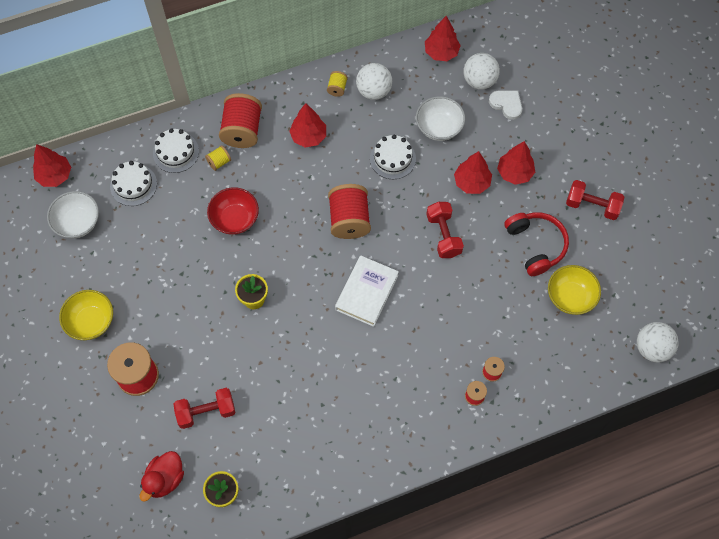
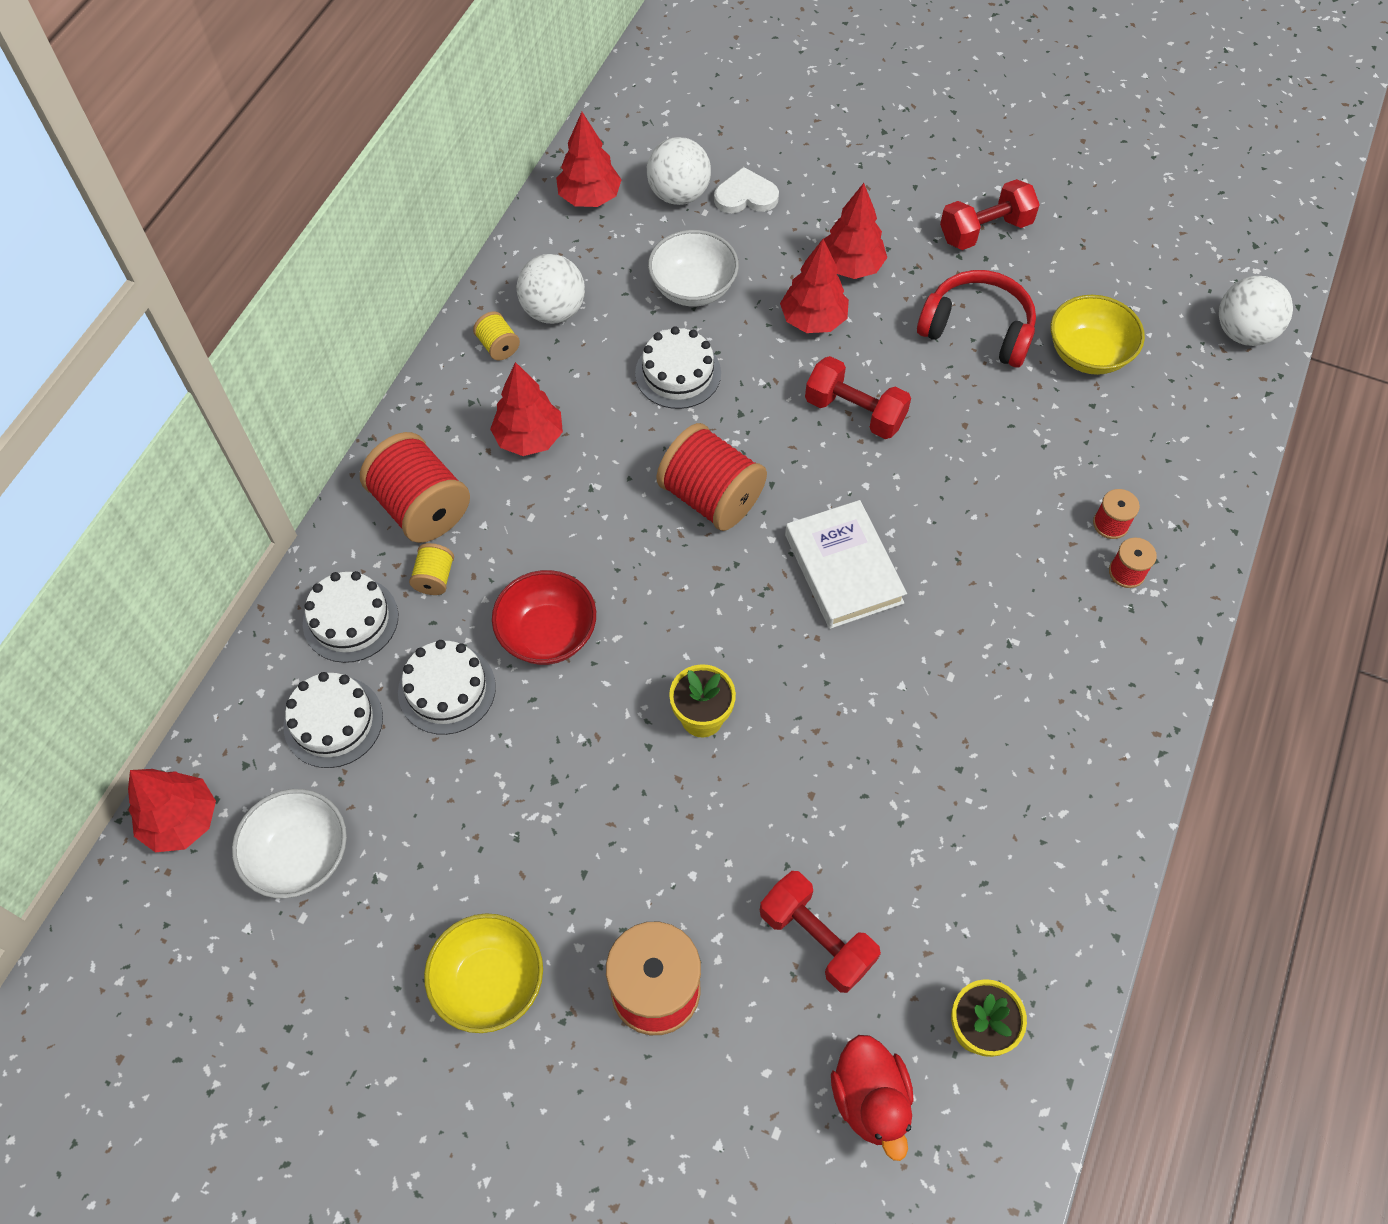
camera: 45 degrees left, 5 degrees down
red dumbbell [174,388,235,429] -> red dumbbell turned 75 degrees counterclockwise [760,871,881,993]
none -> white cake [398,640,496,735]

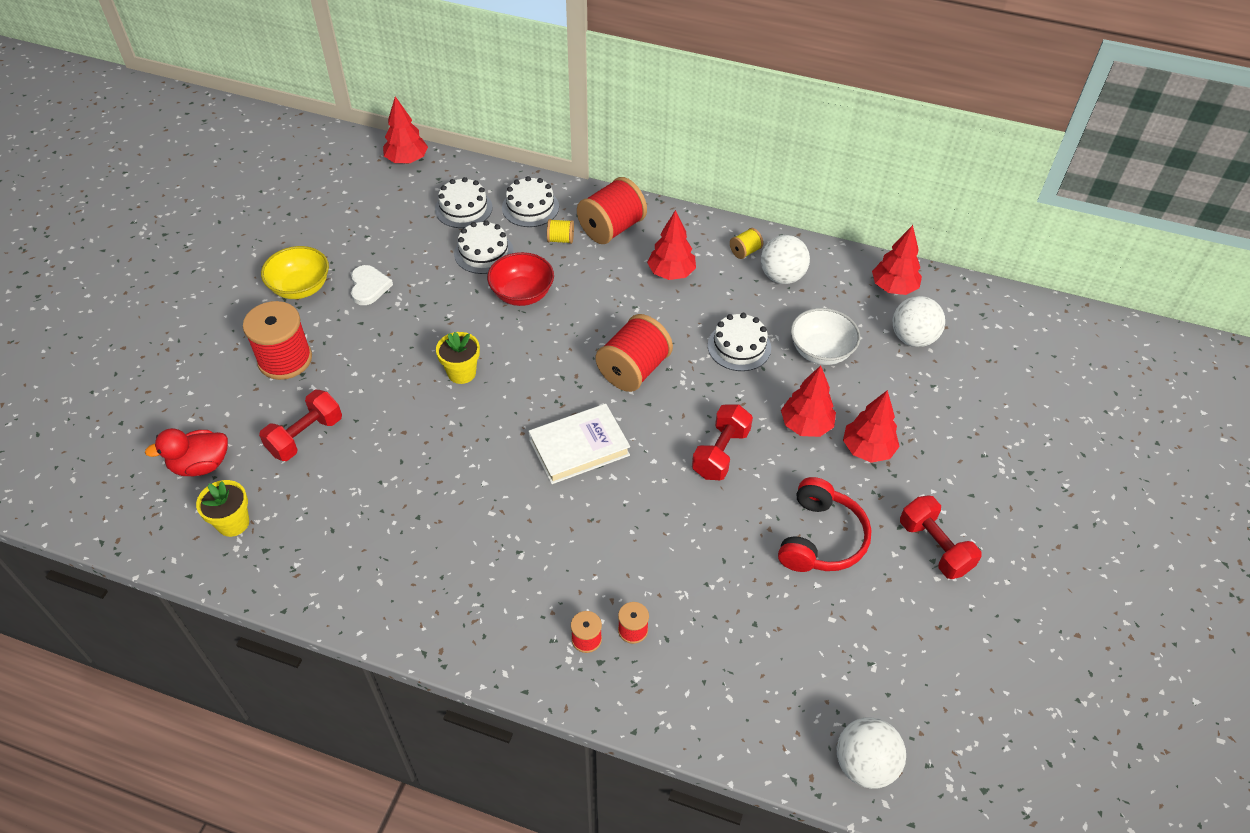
camera: 85 degrees right, 10 degrees down
white bowl [232,789,347,898] -> none
white heart [714,167,779,213] -> white heart moved to [351,265,393,305]
yellow bowl [1051,295,1145,375] -> none

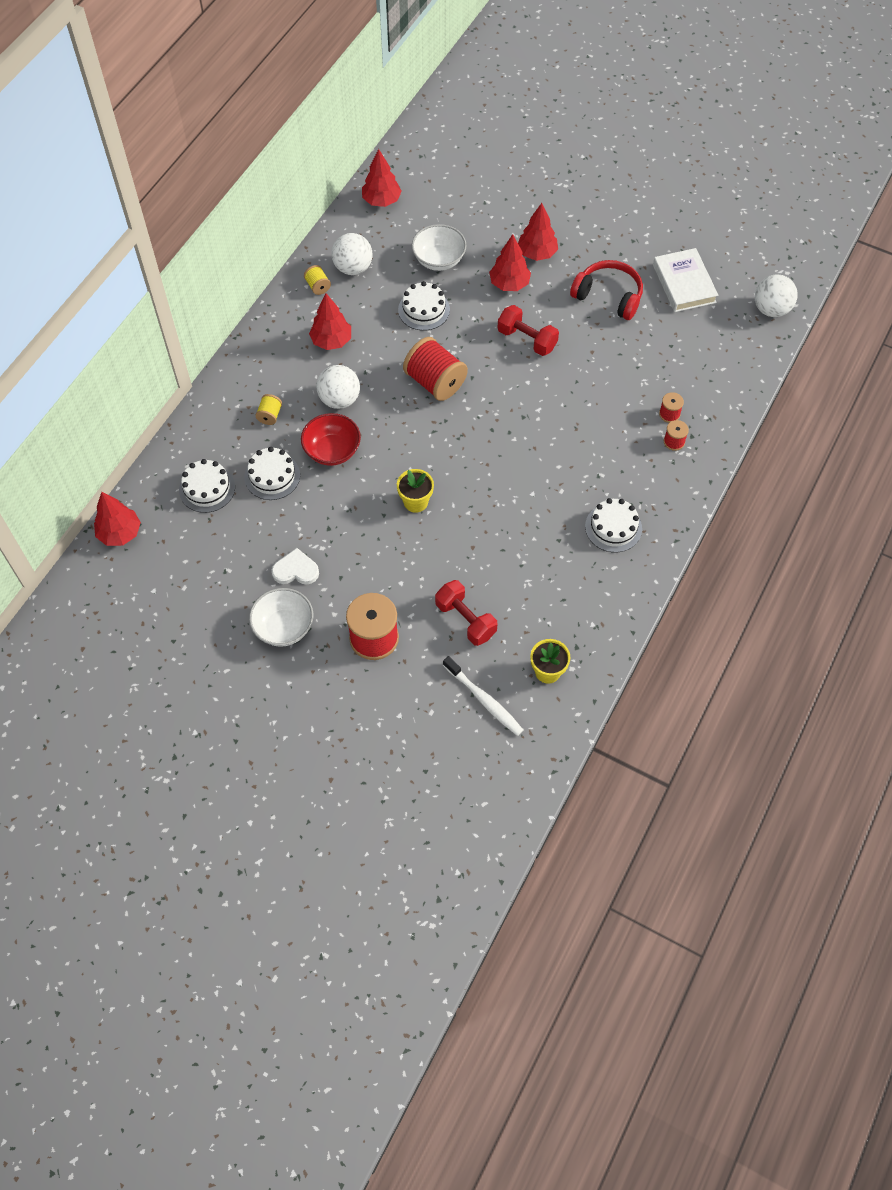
camera: 80 degrees left, 10 degrees up
red duck [145,428,228,476] -> white toothbrush [443,656,523,736]
yellow bowl [261,246,329,299] -> white bowl [249,588,313,647]
white cake [502,176,559,227] -> white cake moved to [585,498,642,553]
white book [529,404,630,484] -> white book moved to [653,248,718,312]
red spool [577,177,647,244] -> none
white ball [892,296,945,347] -> white ball moved to [316,365,360,409]
red dumbbell [900,495,982,579] -> none

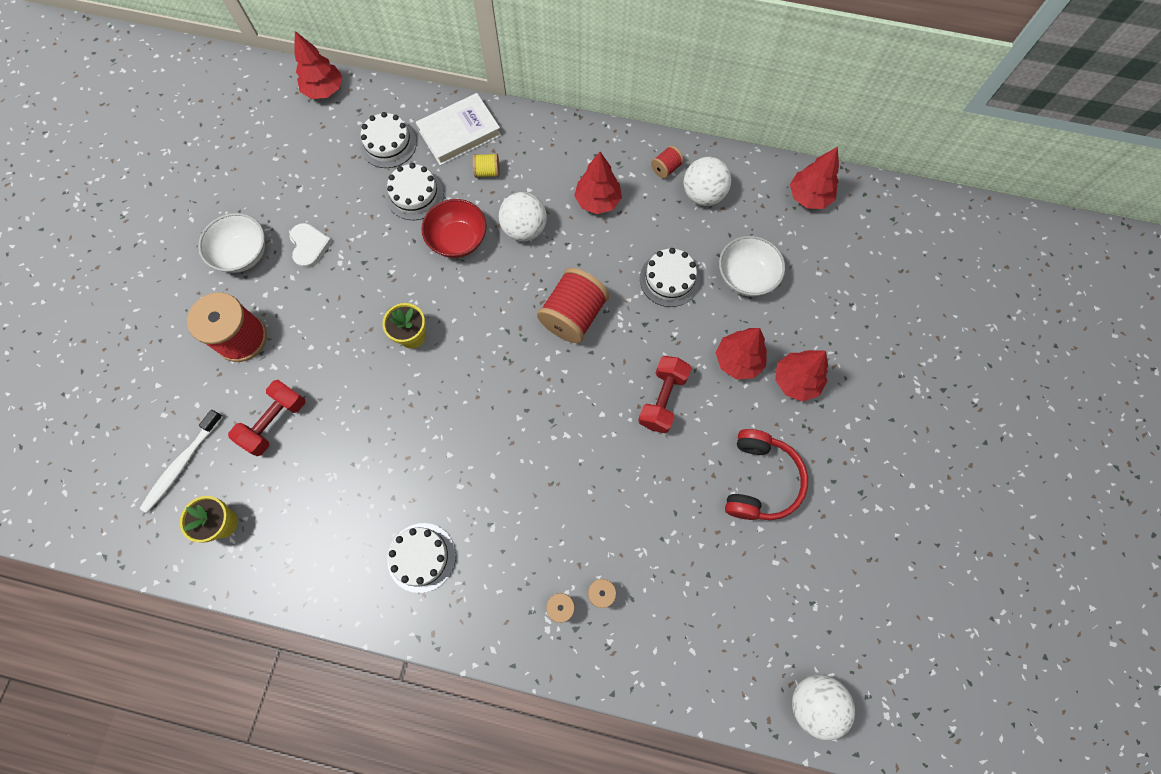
camera: 75 degrees right, 10 degrees up
yellow spool [304,265,331,295] -> red spool [651,146,684,179]
white book [653,248,718,312] -> white book moved to [416,93,501,166]

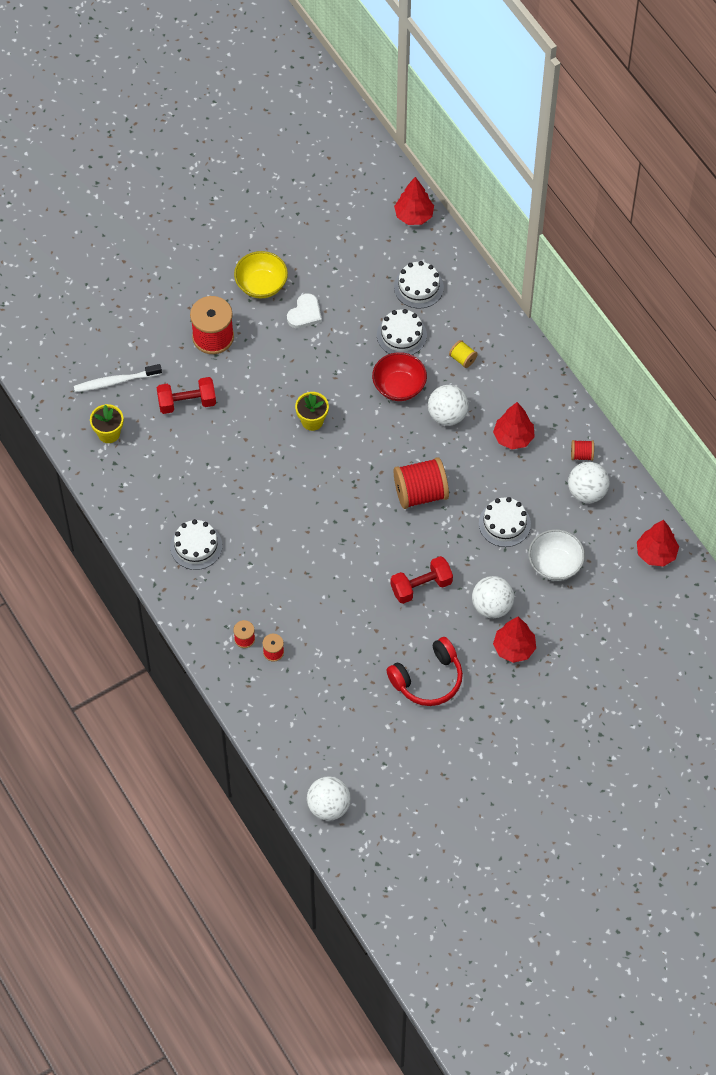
camera: 45 degrees right, 10 degrees down
white bowl [198,213,265,273] -> yellow bowl [234,251,288,298]
white book [416,93,501,166] -> none
red tree [716,328,767,379] -> white ball [472,576,514,618]

